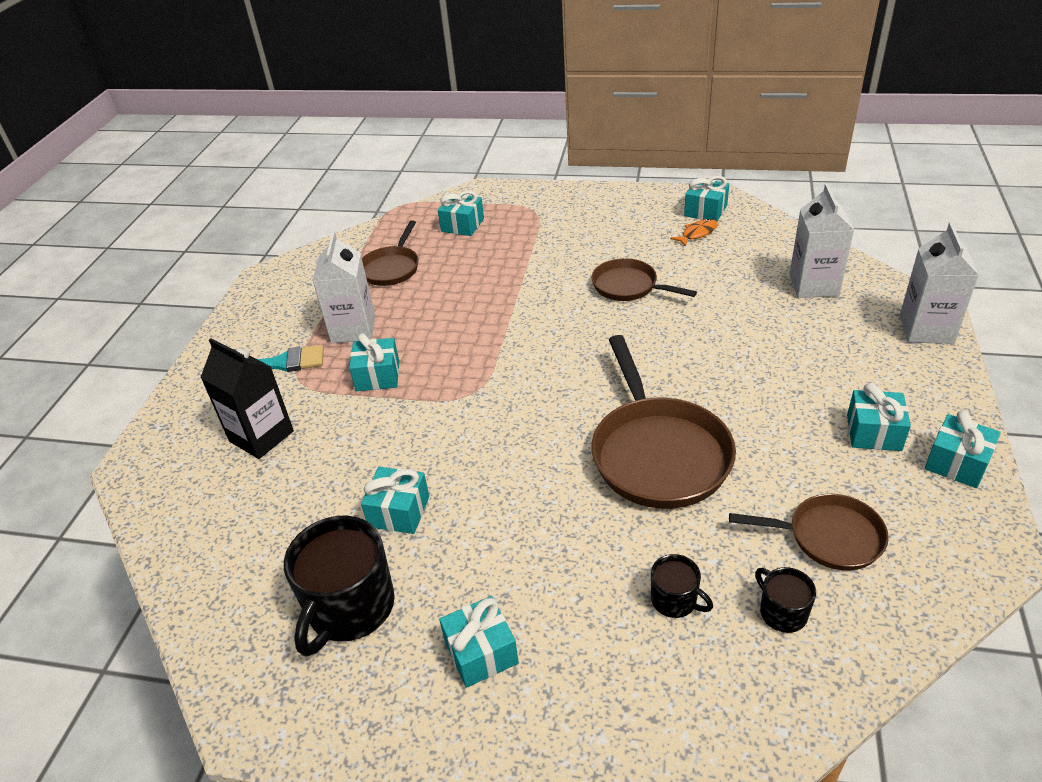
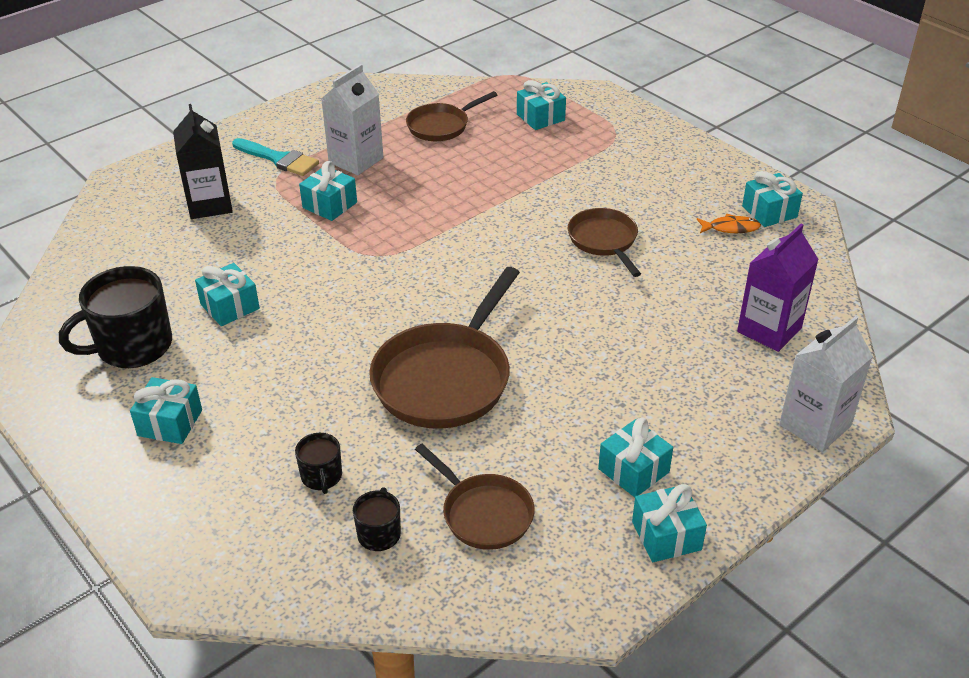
camera: 35 degrees right, 0 degrees up
white carton [789,184,854,298] -> purple carton [737,224,819,352]

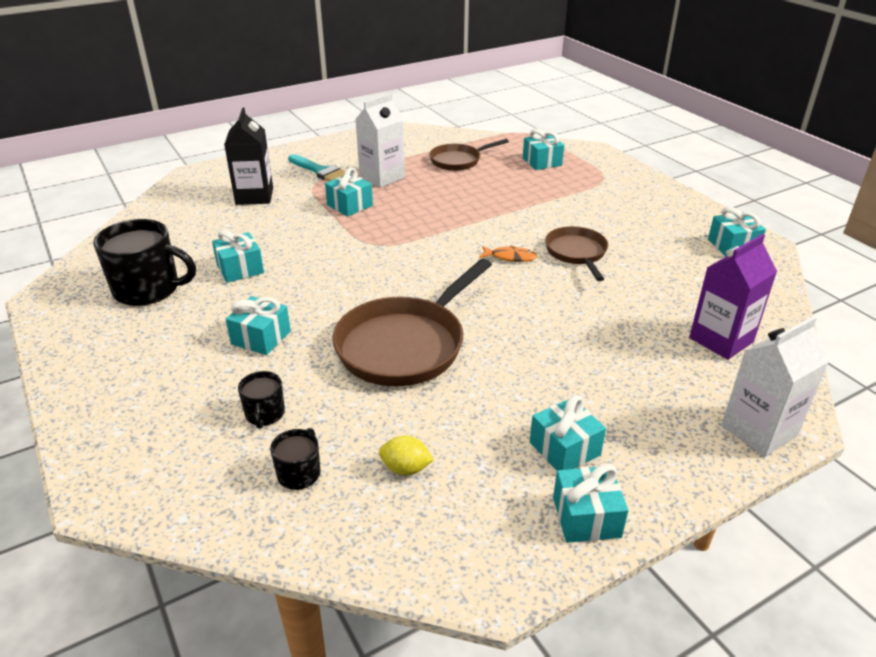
camera: 10 degrees right, 5 degrees down
black mug [59,266,172,368] -> black mug turned 150 degrees counterclockwise [93,219,196,306]
turquoise gift [130,377,202,444] -> turquoise gift moved to [226,296,291,355]
brown pan [415,444,535,550] -> yellow lemon [379,436,434,475]
orange fish [697,214,761,233] -> orange fish moved to [479,245,538,262]

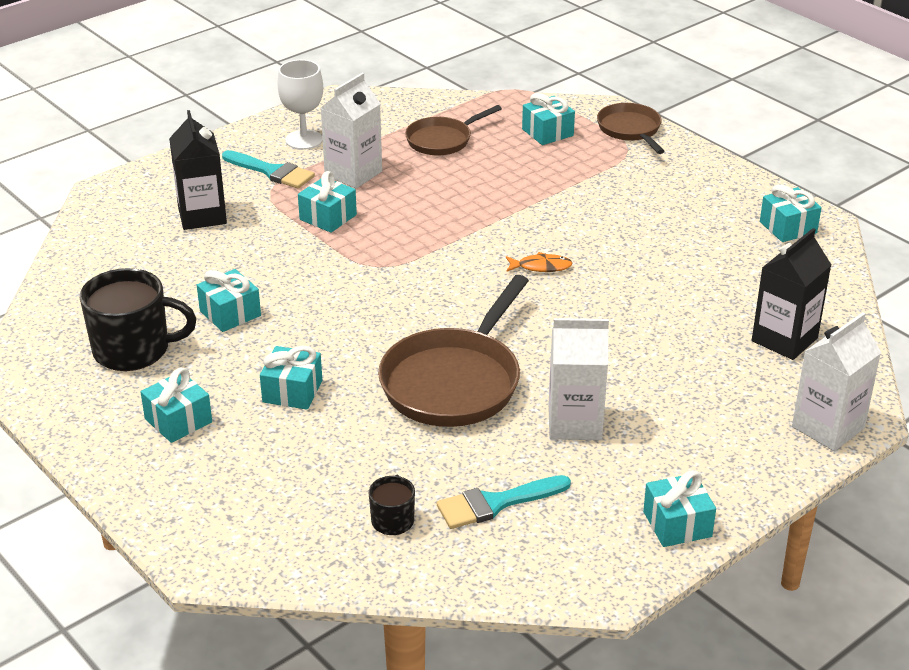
camera: 10 degrees left, 0 degrees up
black mug [238,371,285,429] -> none
yellow lemon [379,436,434,475] -> turquoise brush [437,475,571,529]
turquoise gift [530,395,606,470] -> turquoise gift moved to [141,368,212,443]
brown pan [545,226,608,281] -> brown pan moved to [597,103,665,154]
purple carton [689,234,777,360] -> black carton [752,228,831,360]
none -> white goblet [277,60,323,150]
none -> white carton [548,318,609,440]

